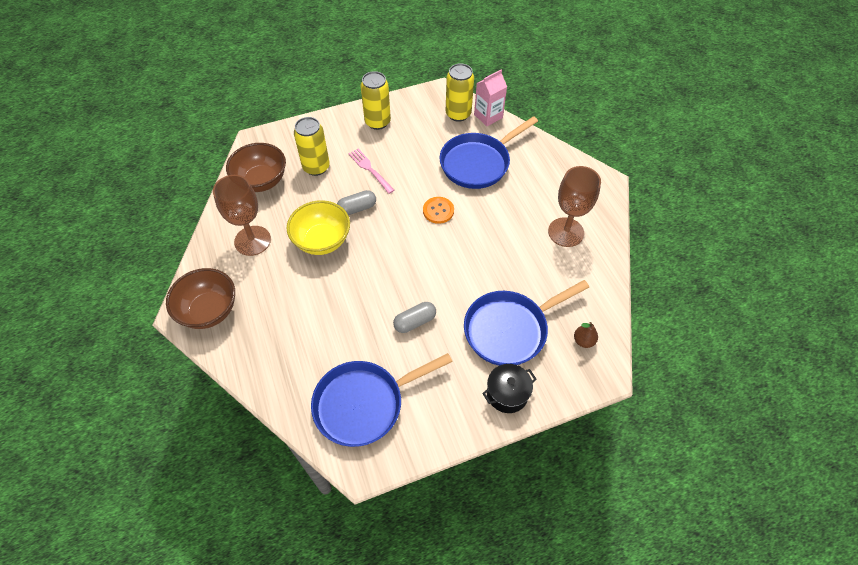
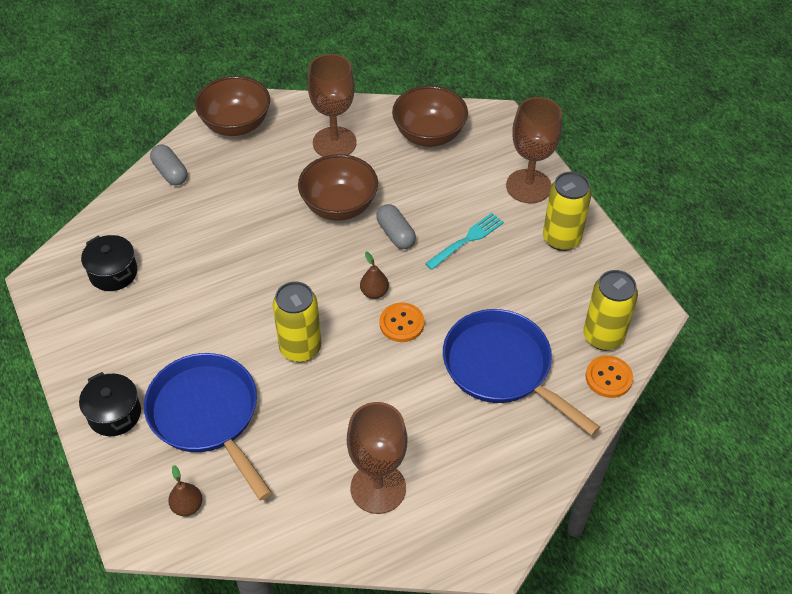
camera: 85 degrees right, 5 degrees down
yellow bowl [287,200,350,255] -> brown bowl [298,154,378,221]
yellow can [294,117,330,176] -> yellow can moved to [273,281,321,362]
blue pan [311,353,453,447] -> black pot [81,235,138,291]
pink fork [348,149,394,194] -> turquoise fork [425,213,504,270]
grey capsule [393,302,436,333] -> grey capsule moved to [150,144,187,186]
pink carton [474,70,507,126] -> orange button [586,356,633,398]
none -> brown pear [360,252,389,299]
none -> brown goblet [506,97,562,204]

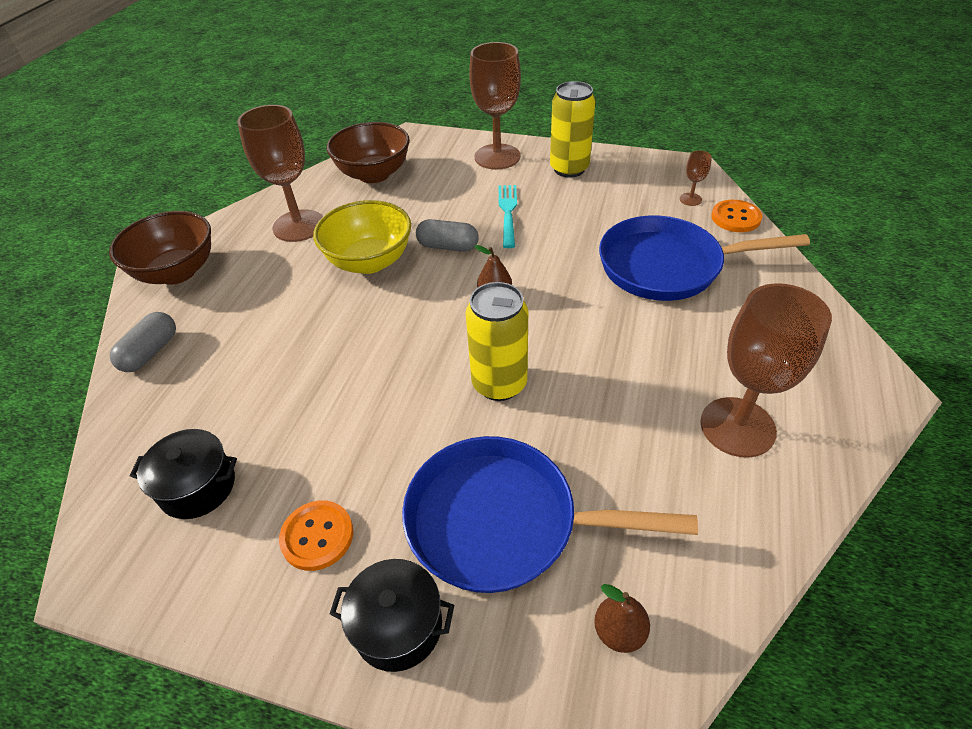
camera: 45 degrees left, 5 degrees down
grey capsule [150,144,187,186] -> grey capsule turned 75 degrees counterclockwise [109,312,176,372]
brown bowl [298,154,378,221] -> yellow bowl [313,200,411,274]
orange button [379,303,424,342] -> orange button moved to [279,500,353,571]
yellow can [583,270,638,351] -> brown goblet [680,150,712,206]

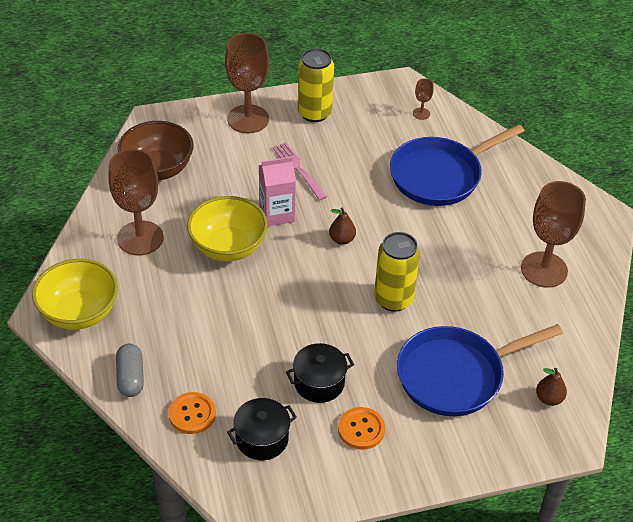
camera: 35 degrees left, 0 degrees up
brown bowl [109,211,211,285] -> yellow bowl [32,259,118,330]
black pot [330,559,454,672] -> black pot moved to [286,343,354,403]
grey capsule [416,219,479,252] -> pink carton [259,156,296,227]
turquoise fork [499,185,517,248] -> pink fork [272,142,327,200]
orange button [711,200,762,232] -> orange button moved to [169,392,216,434]

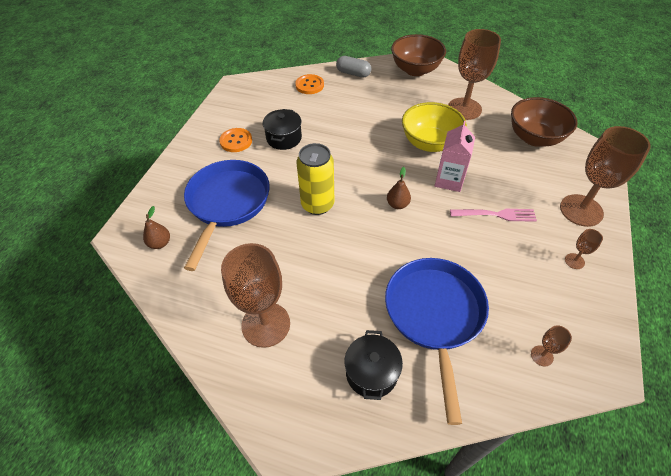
camera: 125 degrees right, 5 degrees up
yellow bowl [32,259,118,330] -> brown bowl [391,34,446,76]
black pot [227,398,297,460] -> black pot moved to [344,330,403,400]
yellow can [298,48,334,122] -> brown goblet [565,229,603,269]

